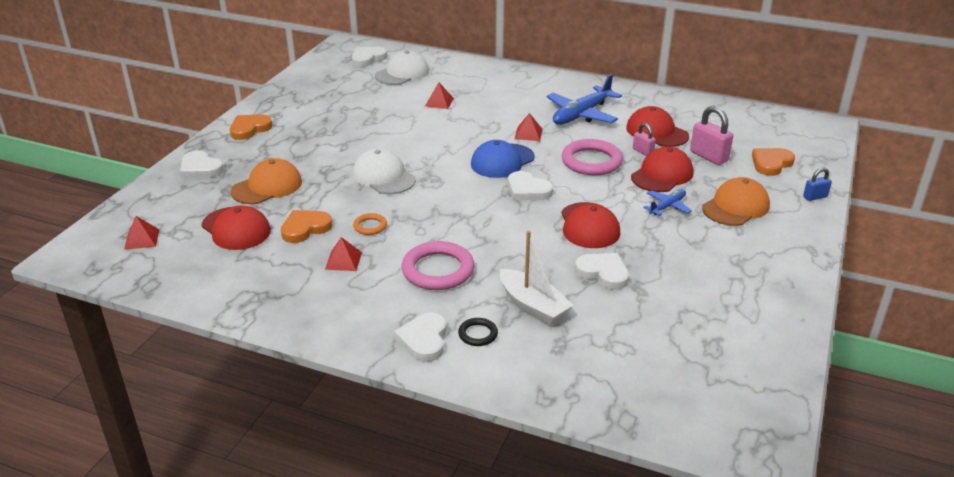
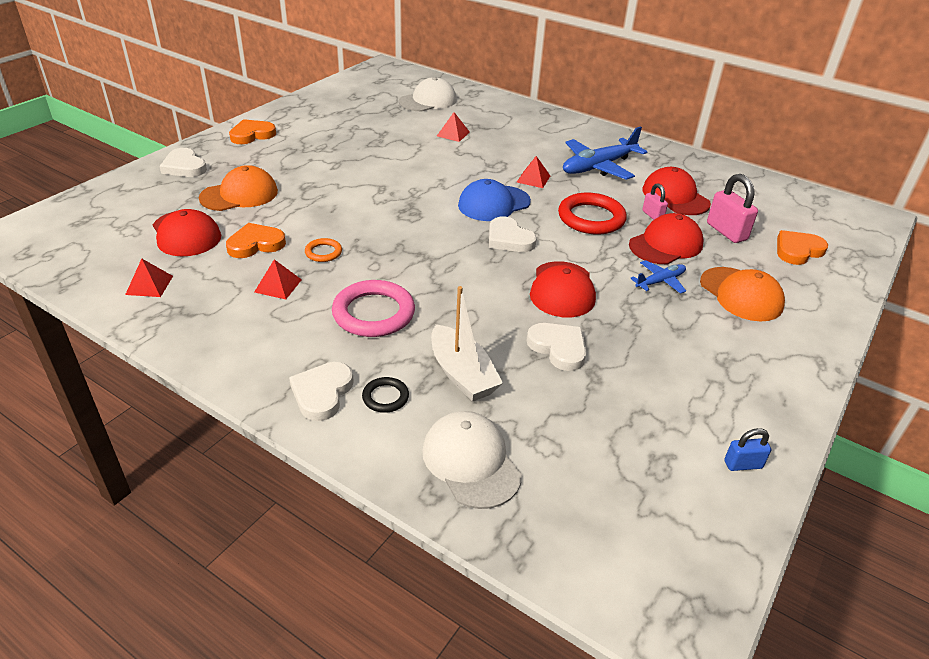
camera: 10 degrees right, 5 degrees up
red pyramid [124,216,160,250] -> red pyramid moved to [125,259,173,297]
white heart [352,47,387,67] -> none
white cap [353,148,416,194] -> white cap moved to [422,411,522,509]
pink ring [562,139,623,175] -> red ring [558,193,627,235]
orange cap [702,177,770,226] -> orange cap turned 90 degrees clockwise [700,267,785,321]
blue padlock [803,168,832,201] -> blue padlock moved to [724,428,771,471]

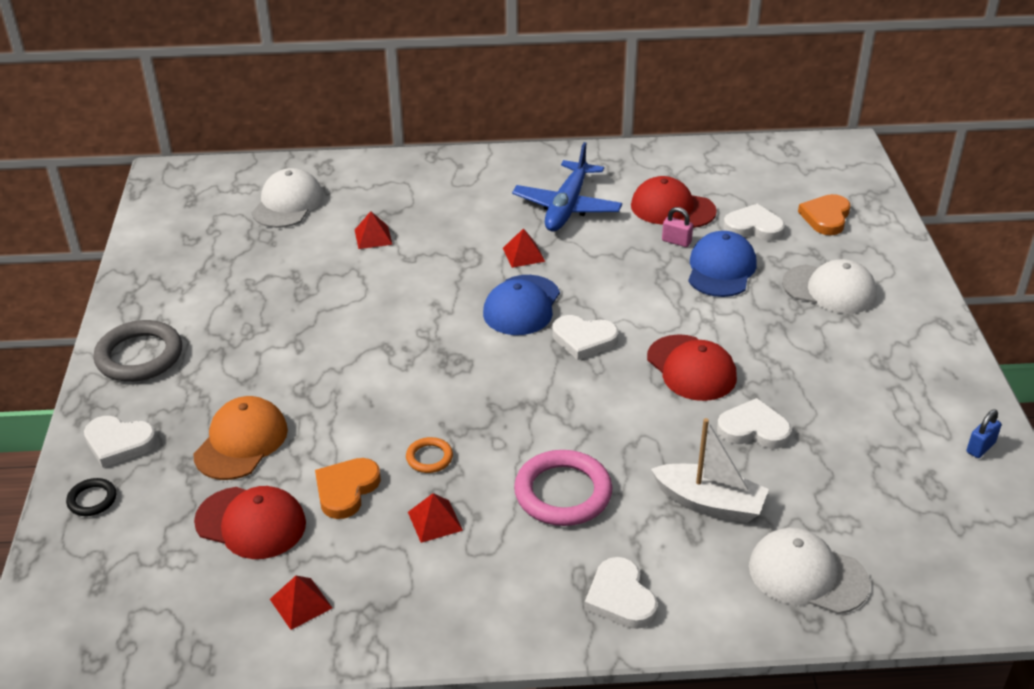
camera: 35 degrees left, 0 degrees up
orange heart [229,119,276,144] -> grey ring [94,320,182,382]
black ring [362,377,409,413] -> black ring moved to [66,478,116,516]
red ring [558,193,627,235] -> none
red cap [629,213,703,264] -> blue cap [688,231,757,297]
blue plane [630,260,686,294] -> none
orange cap [700,267,785,321] -> white cap [782,259,877,314]
pink padlock [707,174,758,243] -> white heart [723,204,785,241]

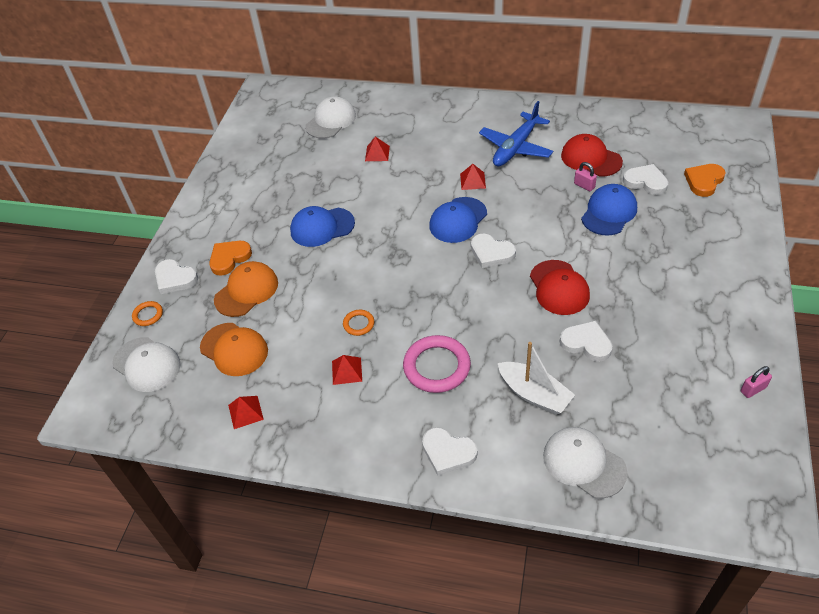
camera: 20 degrees right, 10 degrees up
black ring [66,478,116,516] -> orange ring [132,301,163,326]
grey ring [94,320,182,382] -> none
red cap [194,486,306,559] -> orange cap [200,323,268,376]
orange heart [315,458,381,519] -> orange heart moved to [209,241,252,276]
white heart [584,557,658,629] -> white heart turned 60 degrees counterclockwise [422,427,478,476]
white cap [782,259,877,314] -> white cap moved to [113,337,180,392]
blue padlock [967,409,1002,458] -> pink padlock [741,366,772,398]
none -> blue cap [290,206,355,247]

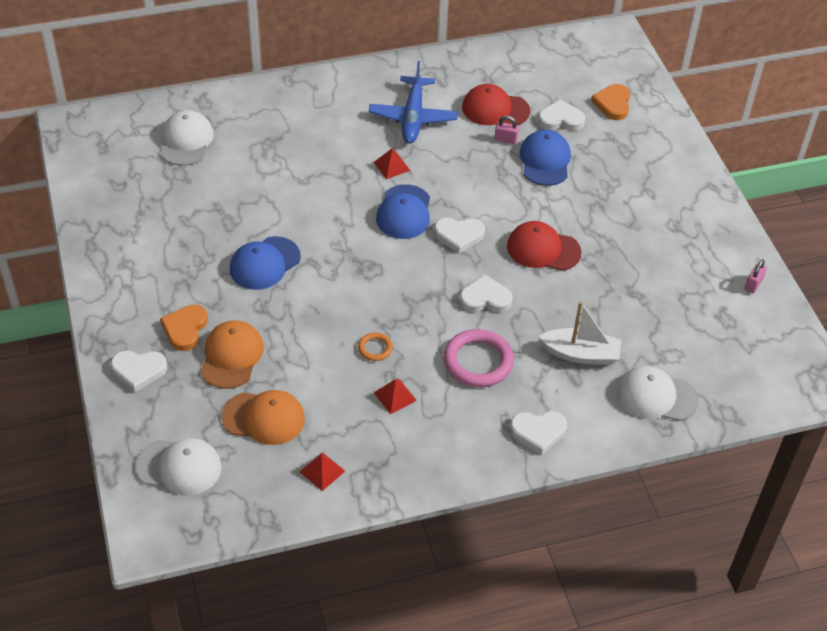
camera: 35 degrees left, 0 degrees up
orange ring [132,301,163,326] -> none
red pyramid [365,136,390,161] -> none
red cap [530,260,590,315] -> red cap turned 150 degrees clockwise [507,221,582,271]
white heart [560,320,612,362] -> white heart moved to [459,274,513,312]

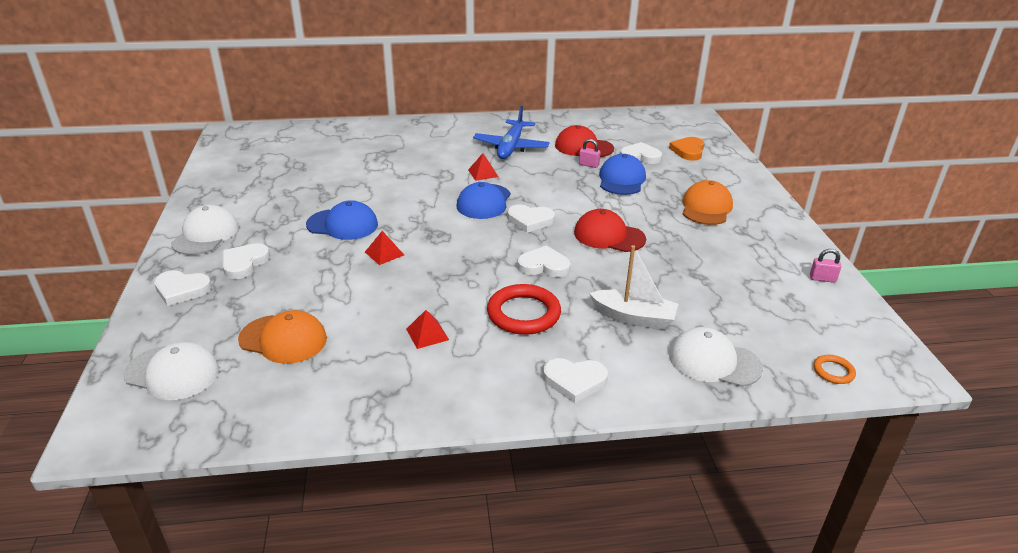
camera: 10 degrees right, 15 degrees down
white cap [160,110,214,166] -> white cap moved to [171,205,239,255]
orange heart [160,305,208,351] -> white heart [223,243,270,279]
orange cap [201,320,264,389] -> orange cap moved to [683,180,733,225]
blue cap [230,236,301,290] -> blue cap turned 135 degrees counterclockwise [306,200,378,240]
red pyramid [300,452,345,491] -> red pyramid moved to [365,231,404,265]
orange ring [358,333,393,361] -> orange ring moved to [814,355,856,384]
pink ring [444,329,514,387] -> red ring [487,284,561,335]
pink padlock [745,259,767,293] -> pink padlock turned 60 degrees clockwise [810,249,842,283]

